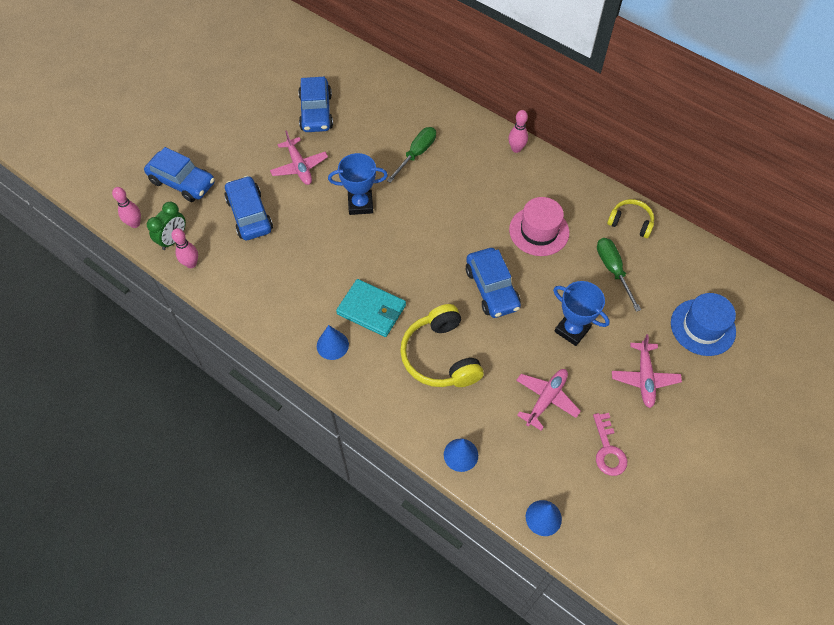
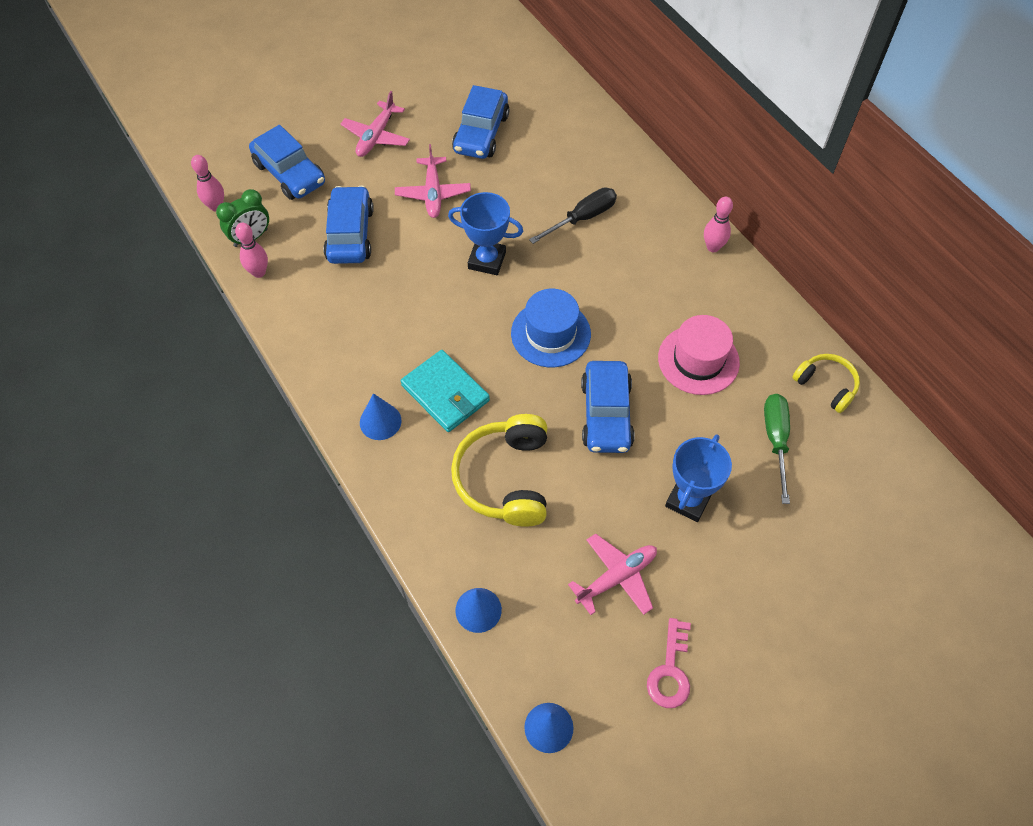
camera: 20 degrees right, 0 degrees up
green screwdriver [386,127,436,183] -> black screwdriver [529,188,617,244]
blue trophy [553,281,610,346] -> blue trophy turned 60 degrees clockwise [665,434,732,522]
pink plane [612,334,682,408] -> pink plane moved to [341,91,410,157]
blue hat [671,293,736,356] -> blue hat moved to [511,289,591,367]

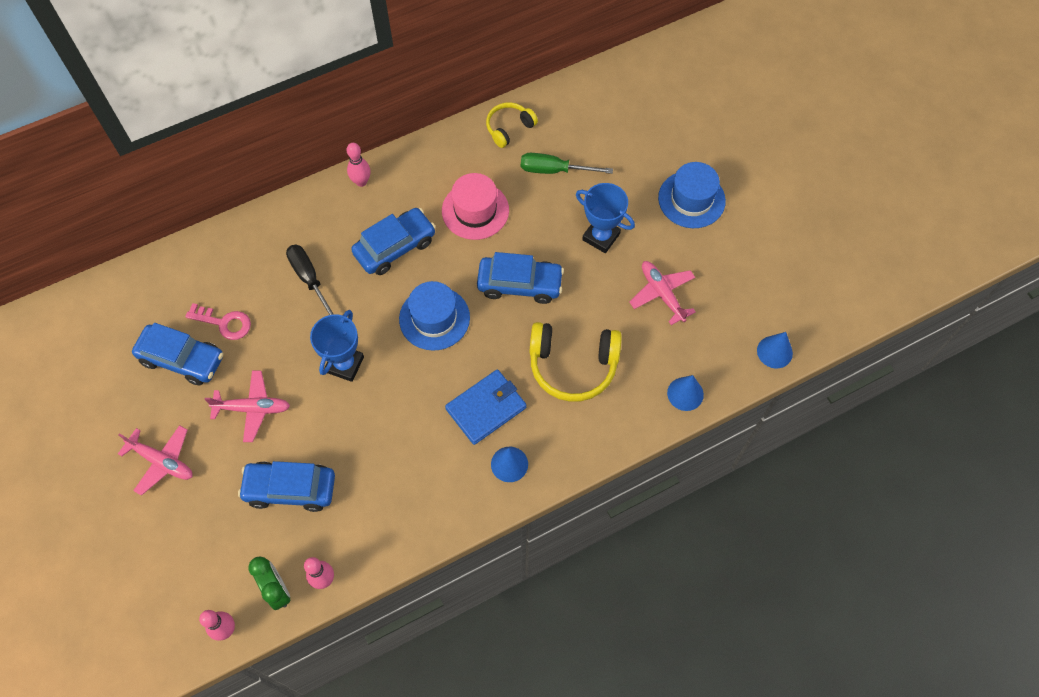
camera: 85 degrees left, 5 degrees up
blue car [249,125,325,200] -> blue car moved to [351,208,436,275]
turquoise wallet [401,350,490,432] -> blue wallet [445,369,526,445]
pink key [647,618,691,708] -> pink key moved to [185,303,251,340]
none -> blue hat [658,162,726,228]

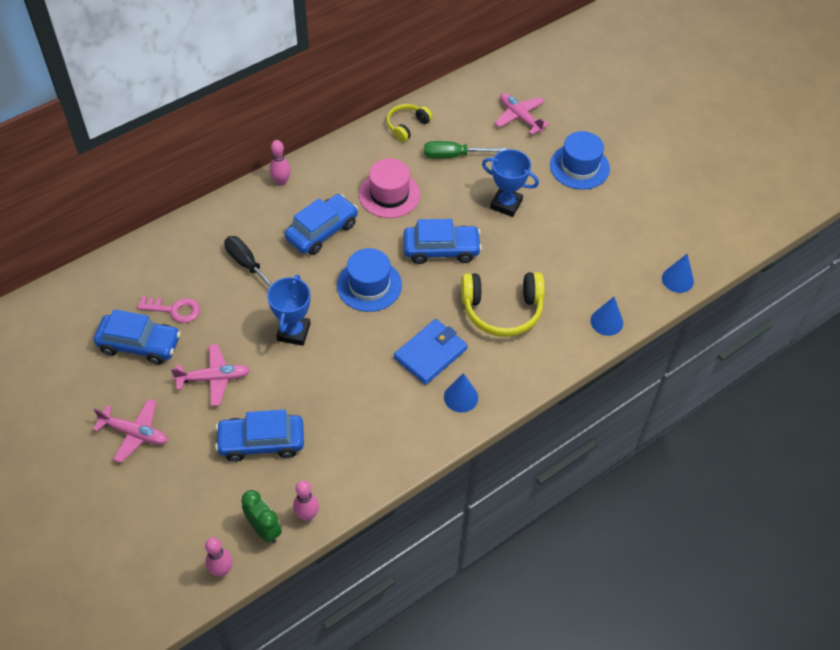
camera: 10 degrees left, 10 degrees down
pink plane [630,261,696,325] -> pink plane moved to [495,93,550,135]

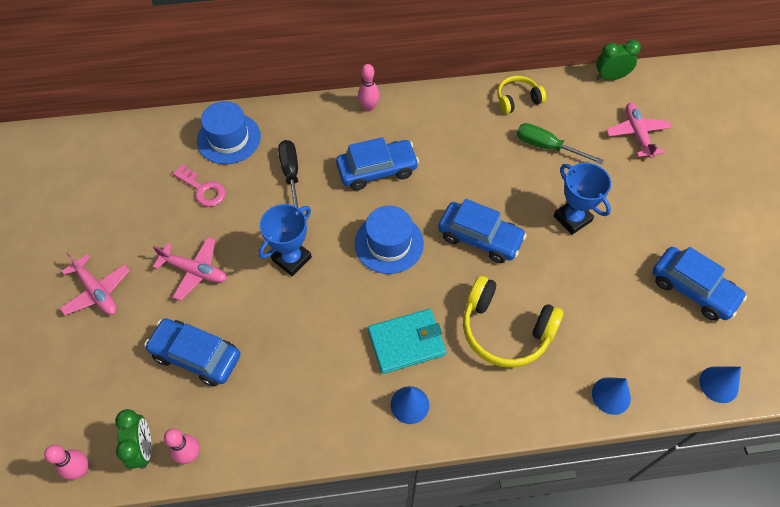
camera: 30 degrees right, 5 degrees up
blue car [94,309,181,365] -> blue car moved to [652,247,747,321]
pink hat [359,158,420,218] -> none
blue wallet [394,319,468,385] -> turquoise wallet [368,309,446,374]
blue hat [550,131,610,190] -> blue hat moved to [197,101,261,164]
none -> green clock [596,40,641,80]

